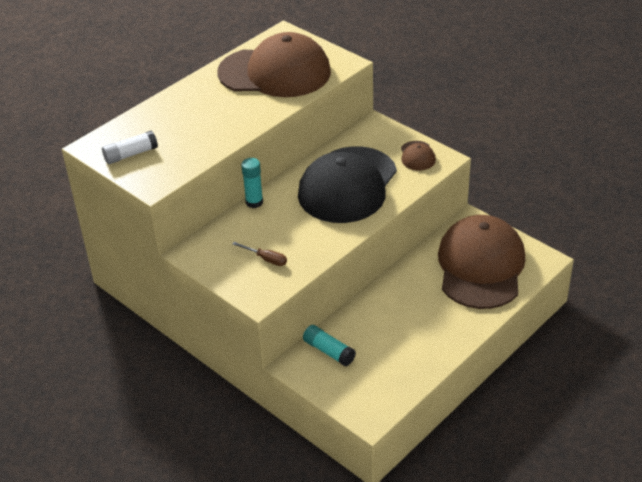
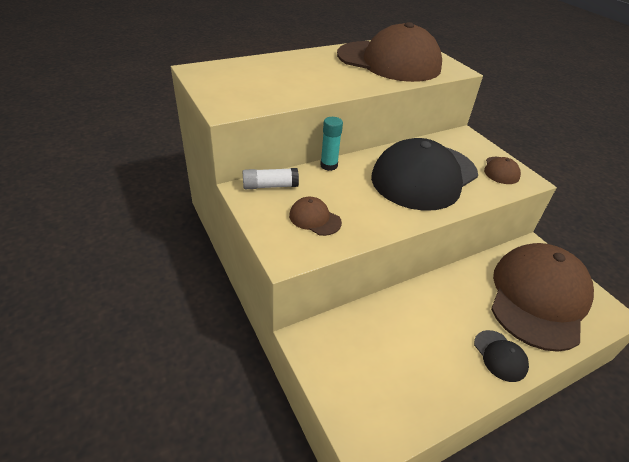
camera: 15 degrees right, 0 degrees up
white glue stick [102,130,158,164] -> white glue stick moved to [242,168,299,189]
brown screwdriver [232,242,287,266] -> brown cap [289,197,342,236]
turquoise glue stick [303,325,356,366] -> none
none -> black cap [474,330,529,382]

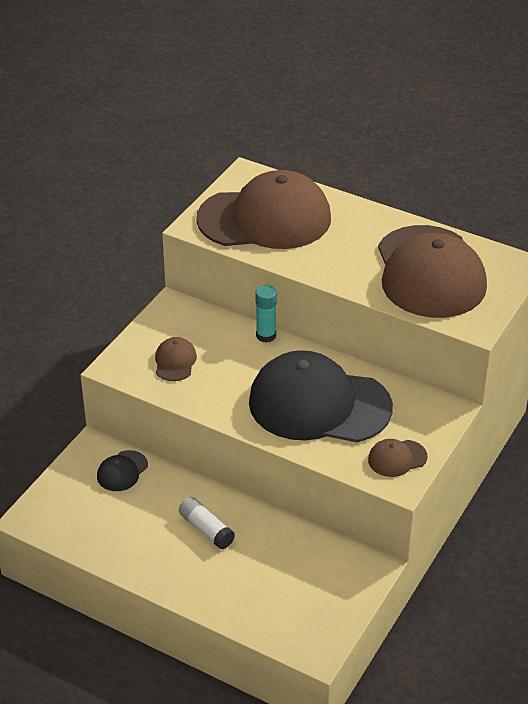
camera: 60 degrees right, 0 degrees up
white glue stick [242,168,299,189] -> white glue stick moved to [179,497,235,549]
black cap [474,330,529,382] -> black cap moved to [97,450,148,491]
brown cap [491,243,594,352] -> brown cap moved to [196,170,331,249]

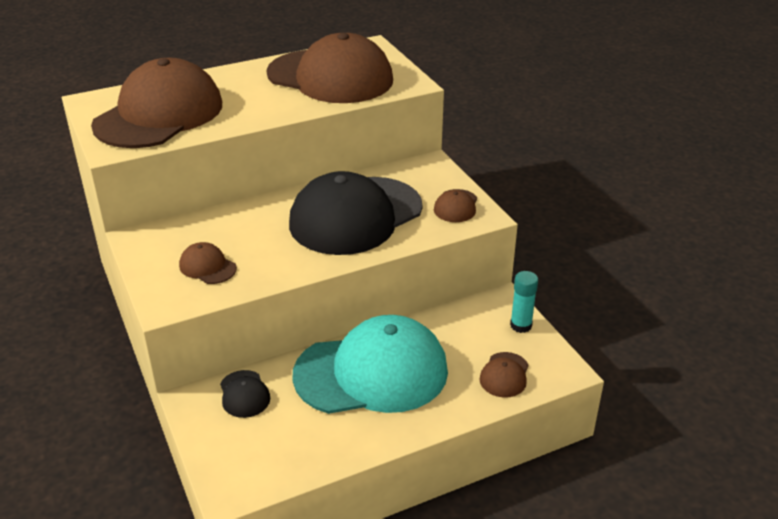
camera: 55 degrees left, 5 degrees down
white glue stick [179,497,235,549] -> turquoise cap [292,315,448,414]
turquoise glue stick [255,285,277,343] -> turquoise glue stick moved to [510,271,538,333]
none -> brown cap [479,352,529,398]

